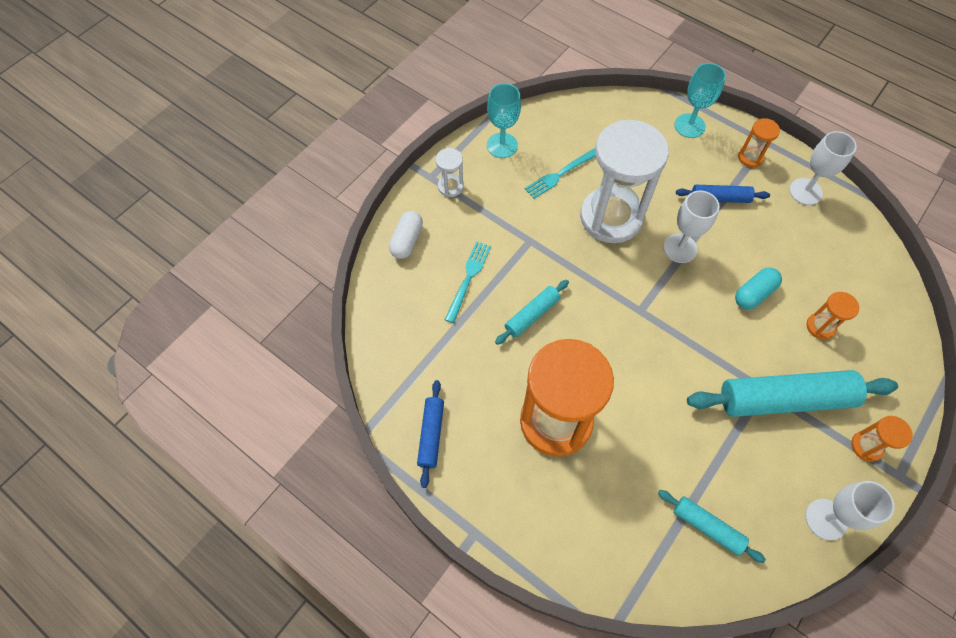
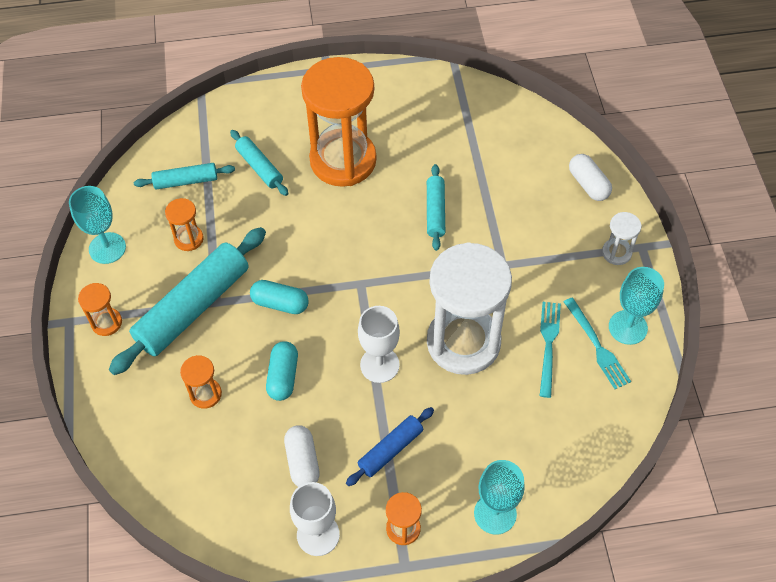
camera: 135 degrees right, 5 degrees down
blue rolling pin [417,380,444,488] -> none
turquoise fork [445,241,491,323] -> turquoise fork moved to [564,297,631,389]
white goblet [805,481,894,541] -> turquoise goblet [69,186,126,264]
none -> orange hourglass [165,198,204,251]
none -> turquoise rolling pin [230,130,288,196]
none -> turquoise capsule [250,280,309,314]
none -> white capsule [284,425,320,487]

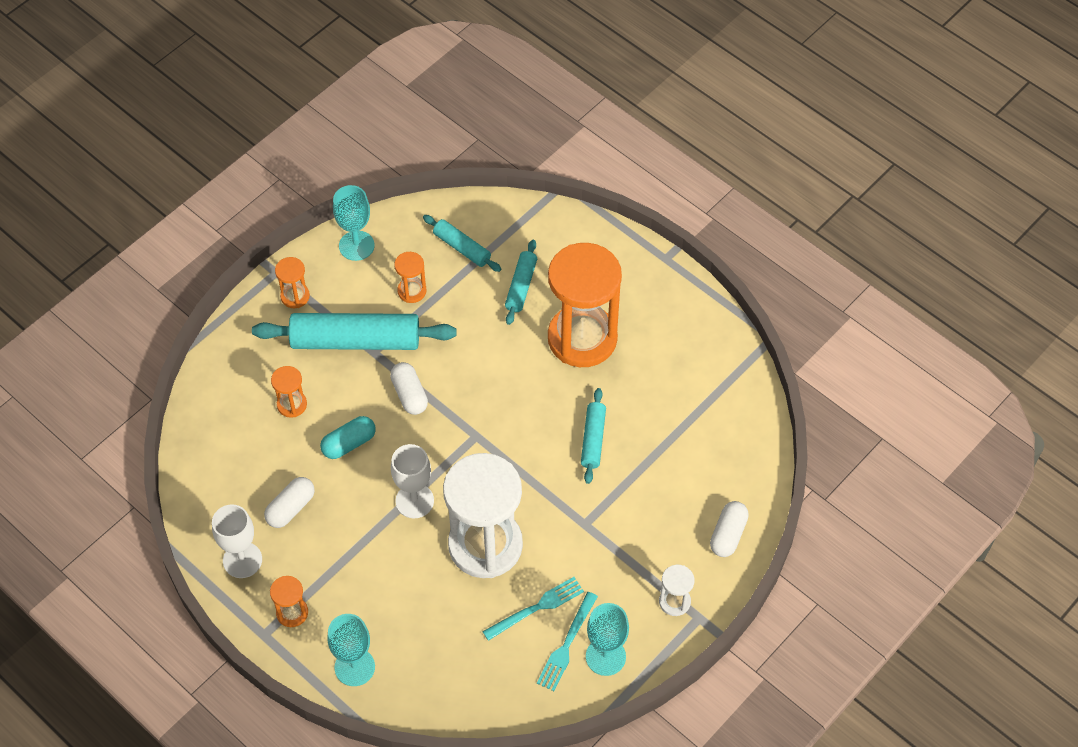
camera: 50 degrees right, 0 degrees up
turquoise capsule [250,280,309,314] -> white capsule [390,362,428,415]
blue rolling pin [346,407,434,486] -> none
turquoise rolling pin [427,164,445,251] -> turquoise rolling pin turned 45 degrees counterclockwise [581,388,606,484]

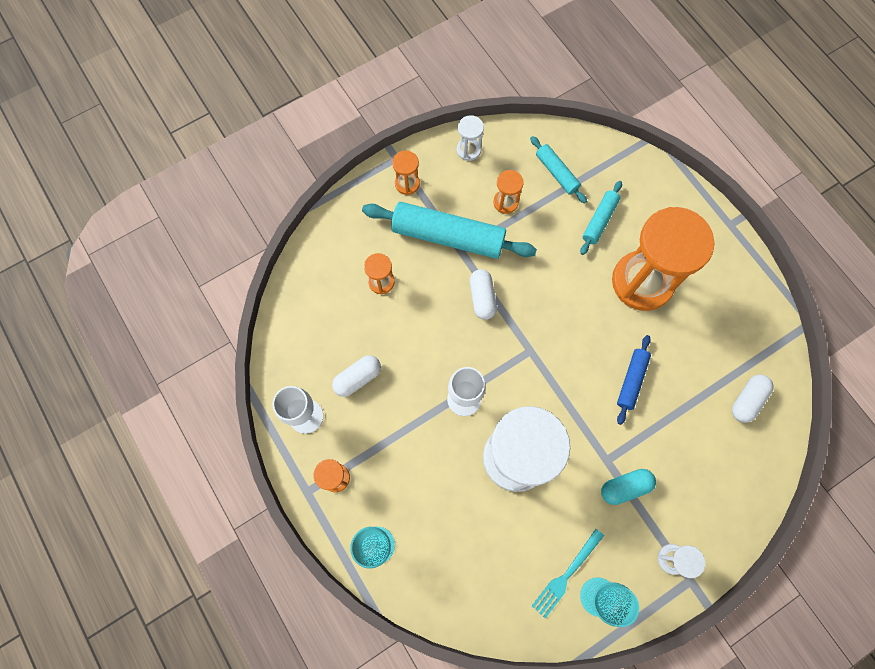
camera: 15 degrees right, 15 degrees up
turquoise capsule [320,416,376,459] -> turquoise capsule moved to [601,469,656,505]
turquoise goblet [333,185,375,261] -> white hourglass [457,115,484,161]
turquoise fork [482,577,584,641] -> none
turquoise rolling pin [581,388,606,484] -> blue rolling pin [617,335,651,425]
white capsule [710,501,749,557] -> white capsule moved to [732,375,773,423]

